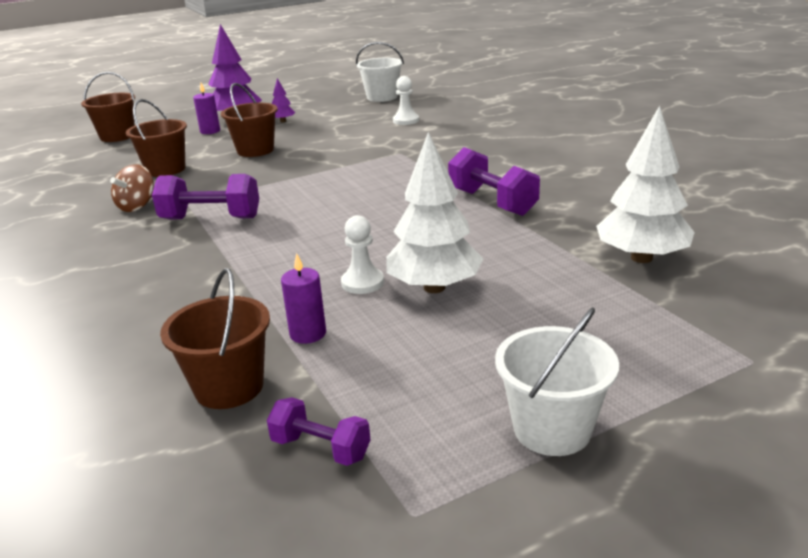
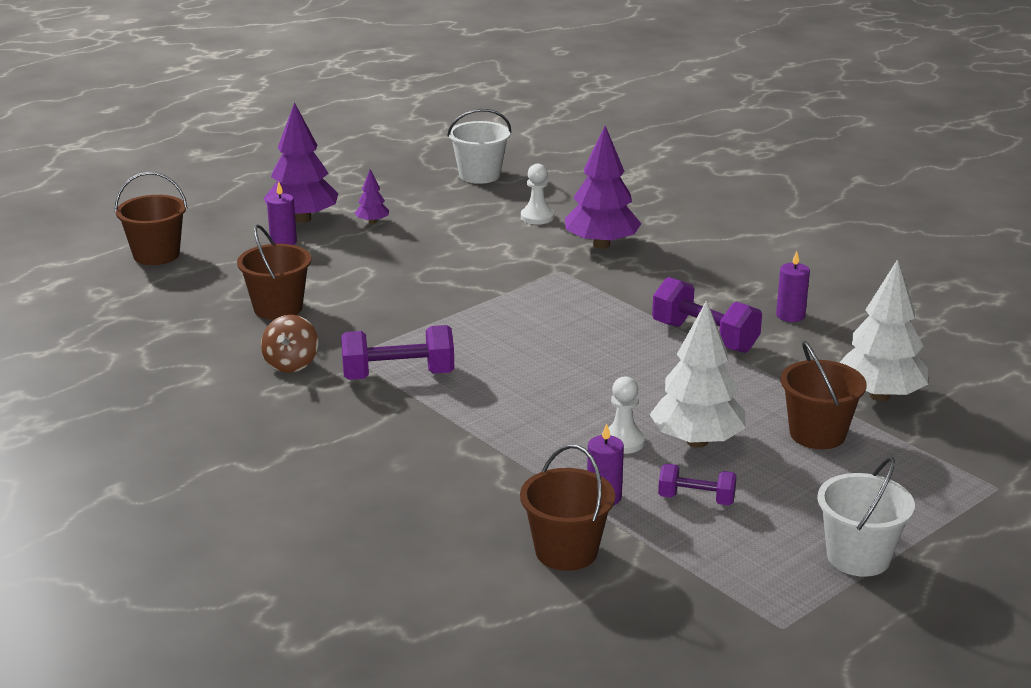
camera: 15 degrees left, 0 degrees up
brown bucket [221,83,278,157] -> brown bucket moved to [781,340,867,449]
purple dumbbell [267,397,371,466] -> purple dumbbell moved to [658,464,737,505]
none -> purple tree [565,126,642,249]
none -> purple candle [776,251,810,322]

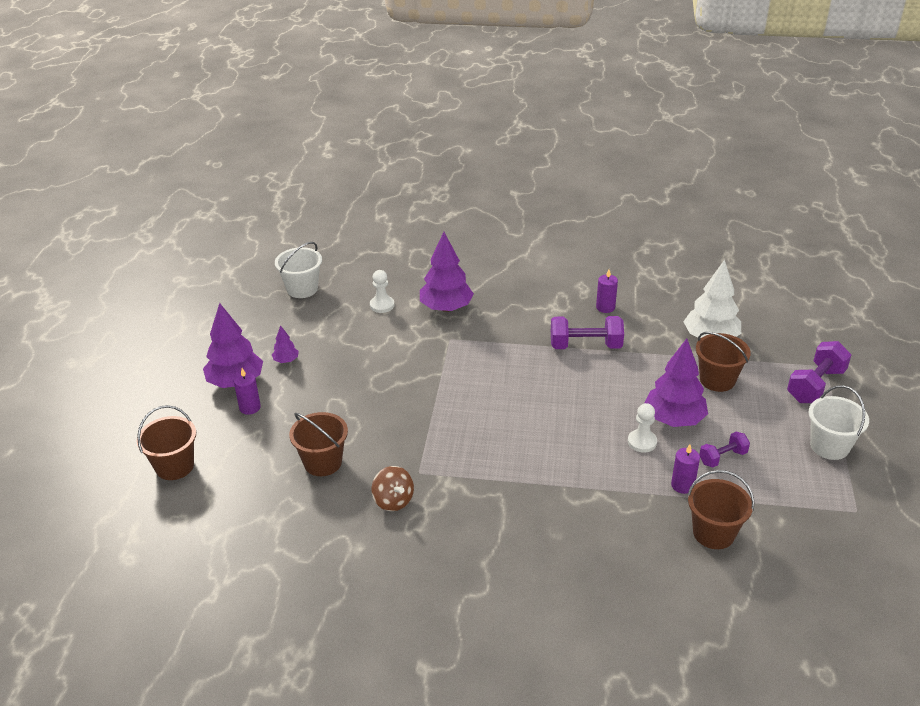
camera: 40 degrees left, 10 degrees up
purple dumbbell [341,325,454,380] -> purple dumbbell moved to [787,341,851,403]
white tree [650,300,746,448] -> purple tree [644,339,708,427]

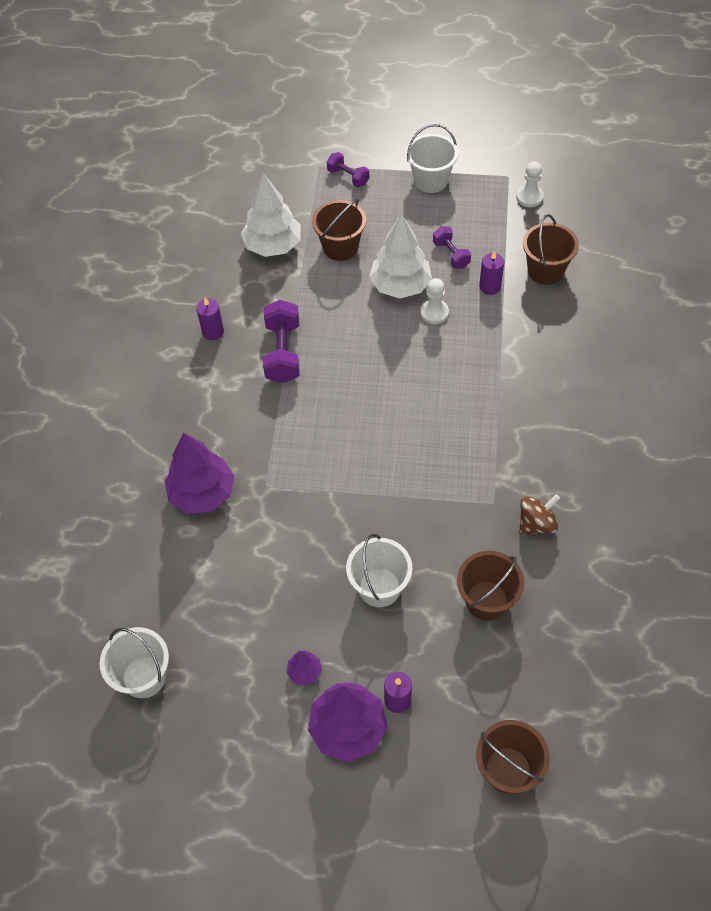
camera: 90 degrees left, 20 degrees up
white pawn [370,270,394,313] -> white pawn moved to [516,161,544,207]
purple tree [644,339,708,427] -> white tree [369,214,432,299]
purple dumbbell [787,341,851,403] -> purple dumbbell [327,152,369,187], size x0.60
none -> white bucket [346,534,412,607]

